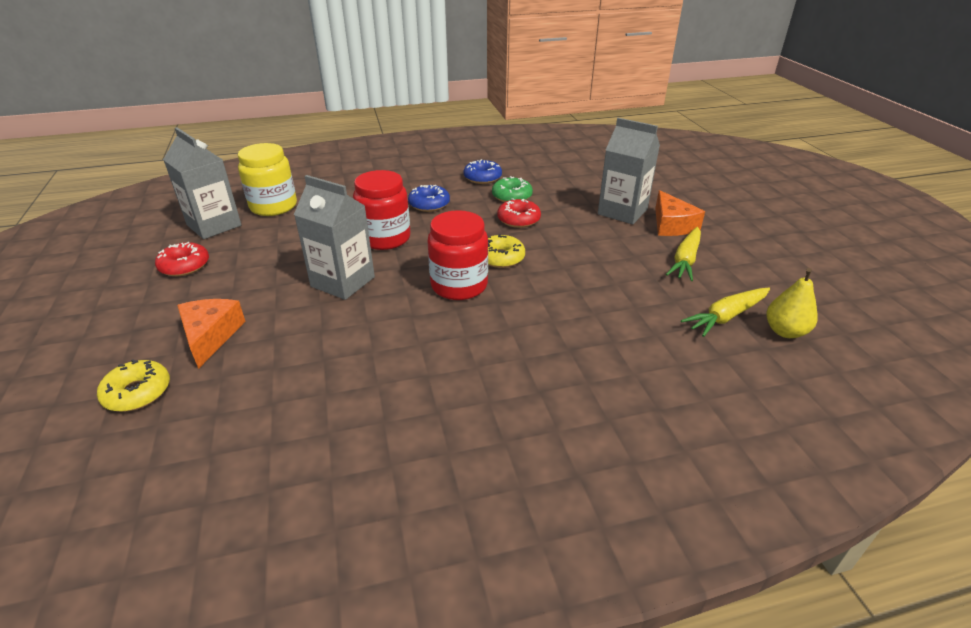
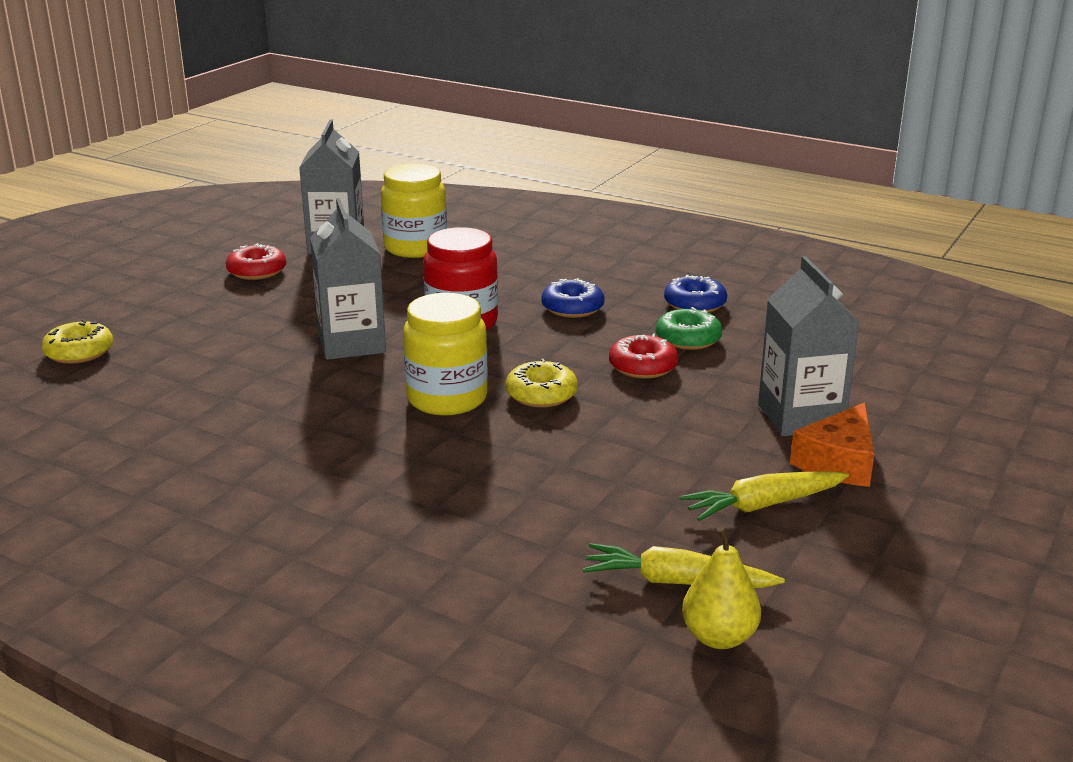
camera: 45 degrees right, 10 degrees down
orange cheese [177,299,246,369] -> none
red jar [428,210,488,300] -> yellow jar [403,293,488,416]

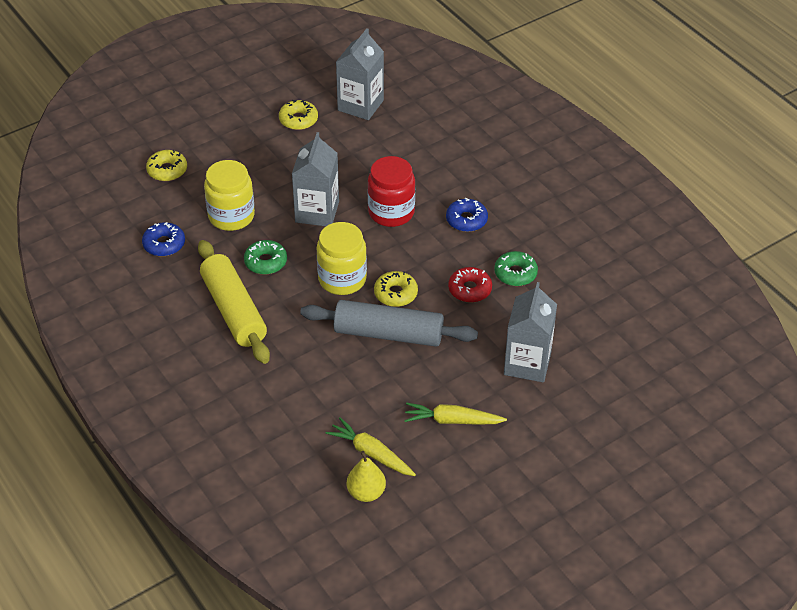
camera: 25 degrees right, 20 degrees up
red donut [226,243,286,280] -> yellow donut [279,100,318,130]
yellow jar [381,164,447,258] -> yellow jar moved to [204,160,255,231]
blue donut [664,275,727,313] -> blue donut moved to [142,222,185,256]
orange cheese [790,402,874,487] -> none
none -> yellow rolling pin [198,240,270,364]
none -> green donut [244,240,287,275]
none -> grey rolling pin [300,300,478,347]

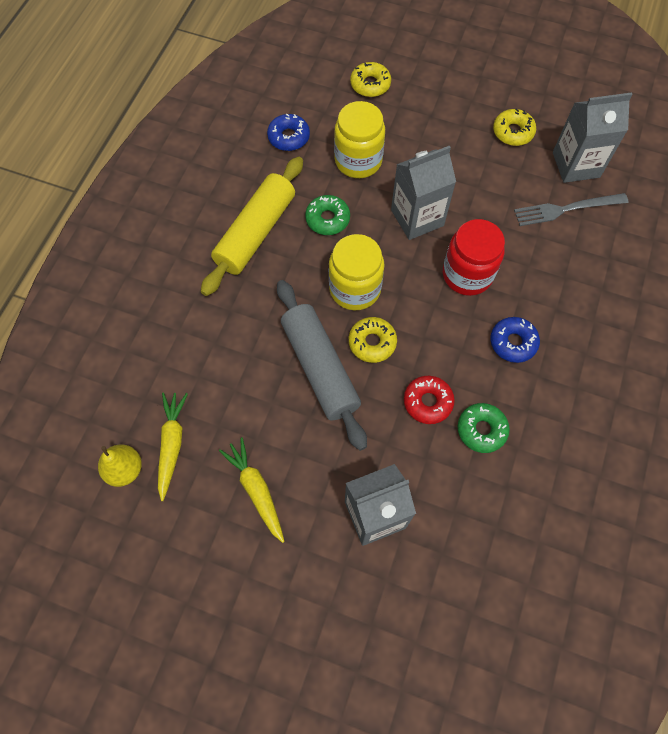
camera: 55 degrees right, 20 degrees up
none -> grey fork [514,193,628,226]

